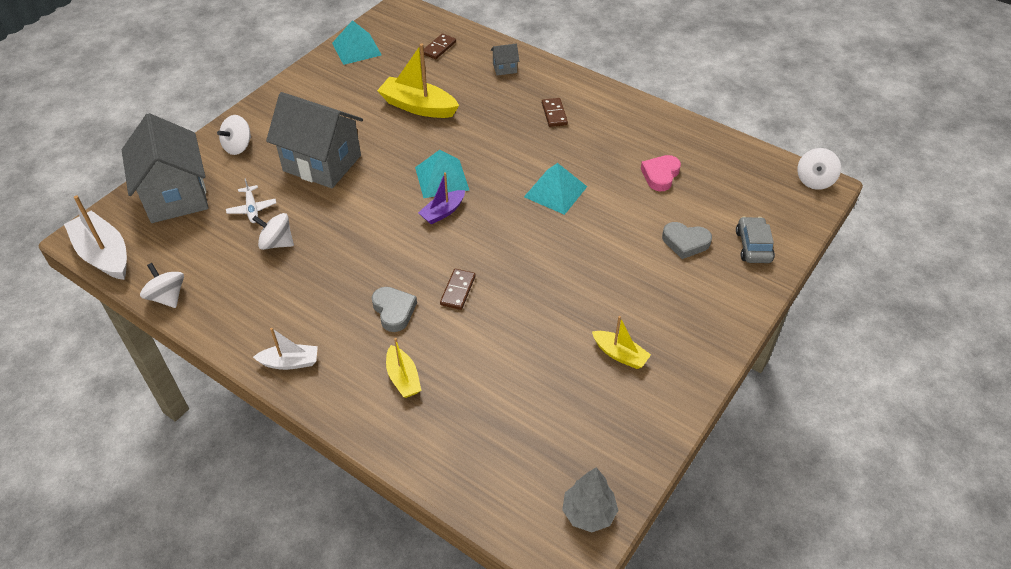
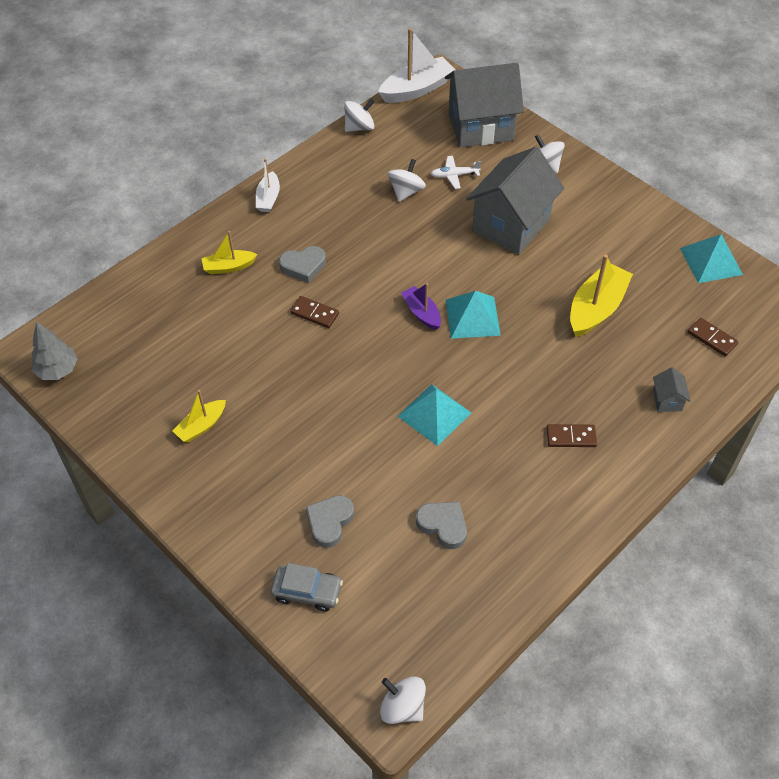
camera: 100 degrees right, 5 degrees up
pink heart [641,155,681,191] -> grey heart [416,502,467,549]

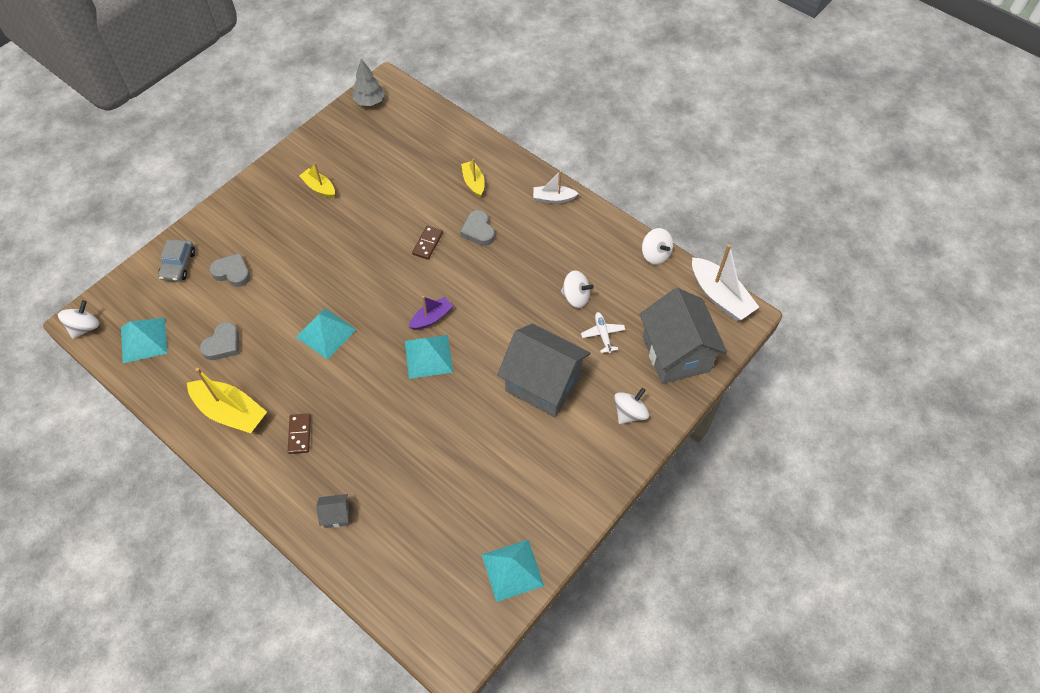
camera: 85 degrees right, 5 degrees up
yellow boat [570,254,633,337] -> yellow boat moved to [187,368,267,433]
brown domino [688,318,738,357] -> none
none -> turquoise pyramid [121,318,167,363]

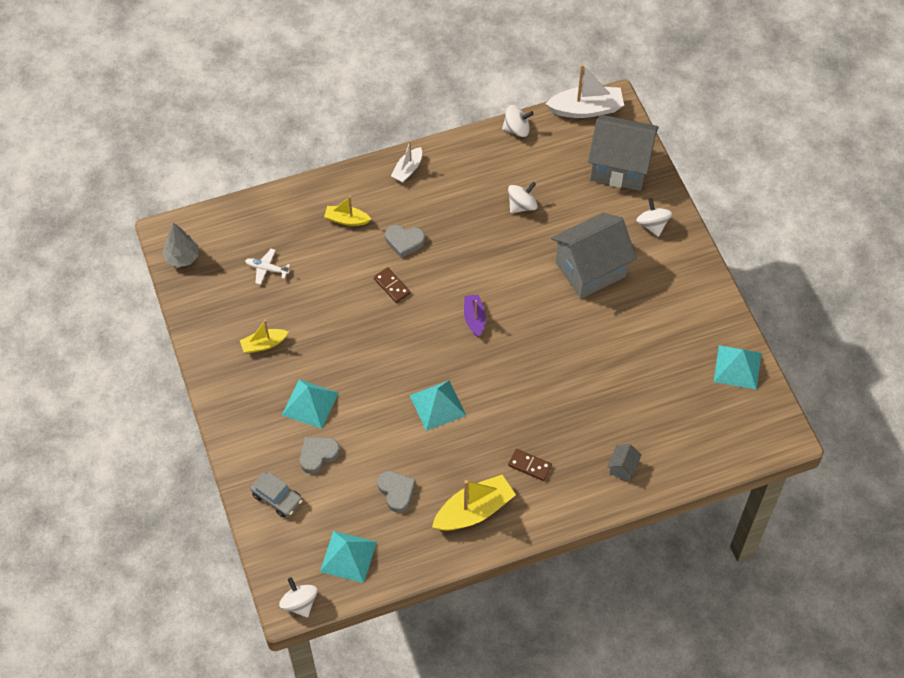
camera: 60 degrees left, 0 degrees up
turquoise pyramid [405,335,453,379] -> turquoise pyramid moved to [282,379,339,429]
white plane [581,312,626,354] -> white plane moved to [245,249,290,285]

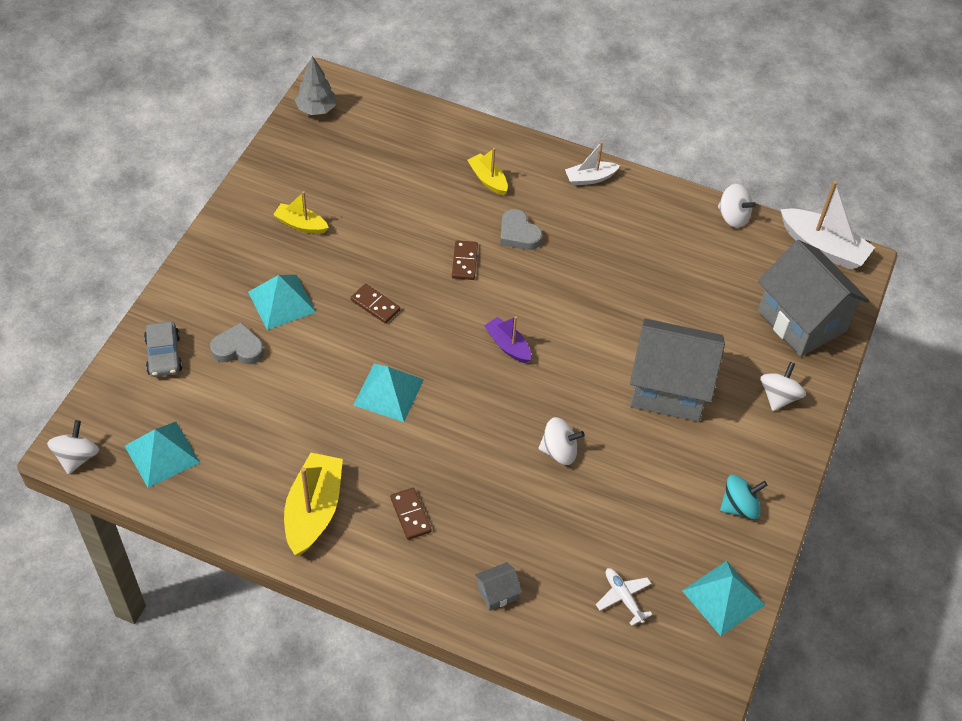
camera: 40 degrees right, 5 degrees down
white plane [245,249,290,285] -> white plane moved to [596,568,652,626]
grey heart [377,471,416,513] -> none
yellow boat [432,475,516,531] -> yellow boat turned 90 degrees counterclockwise [284,453,343,556]
purple boat [464,294,486,337] -> purple boat turned 75 degrees counterclockwise [484,316,531,363]
white spinning top [508,182,538,213] -> white spinning top moved to [539,417,585,465]
none -> brown domino [351,284,400,324]
none -> turquoise spinning top [720,475,768,519]

